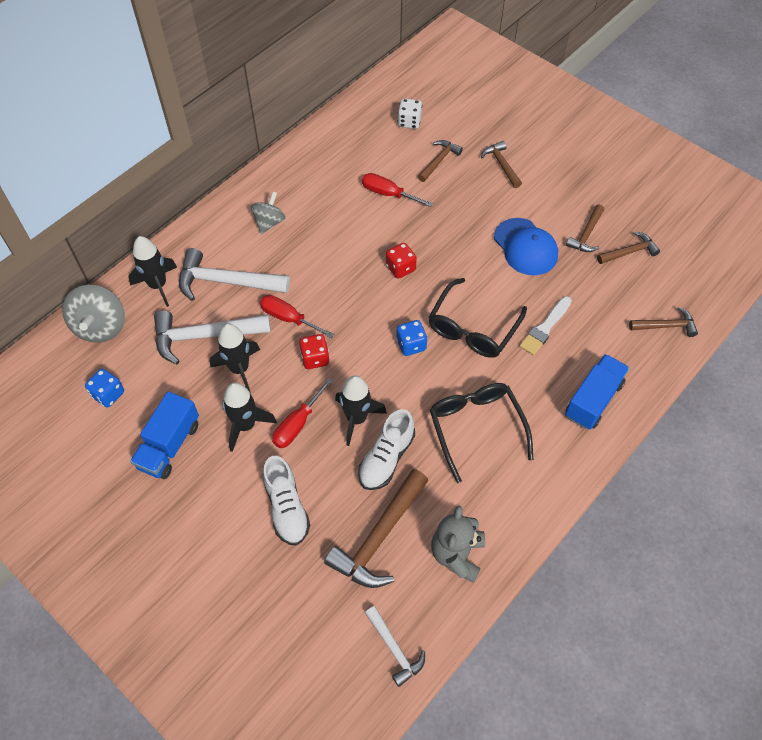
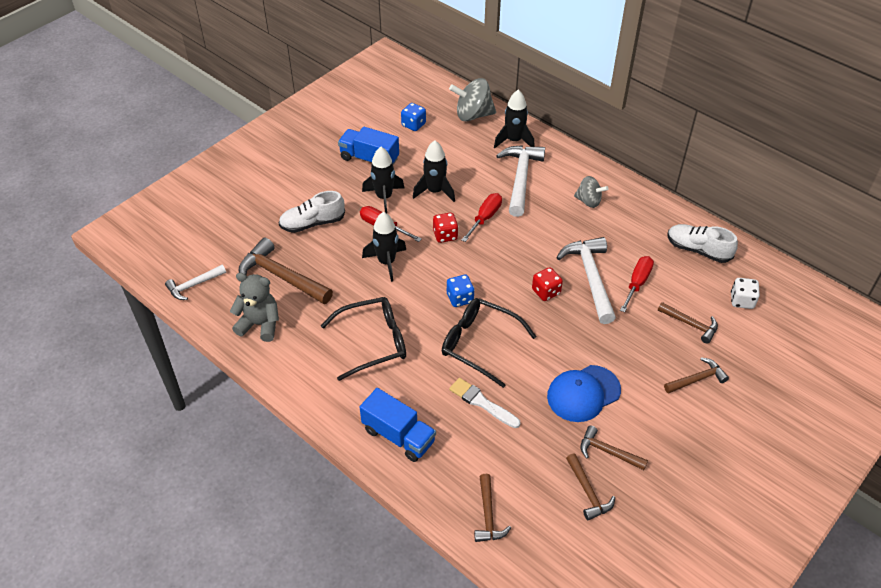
camera: 90 degrees right, 10 degrees down
white hammer [154,311,271,364] -> white hammer moved to [556,237,616,324]
white shoe [358,409,415,490] -> white shoe moved to [667,224,738,263]

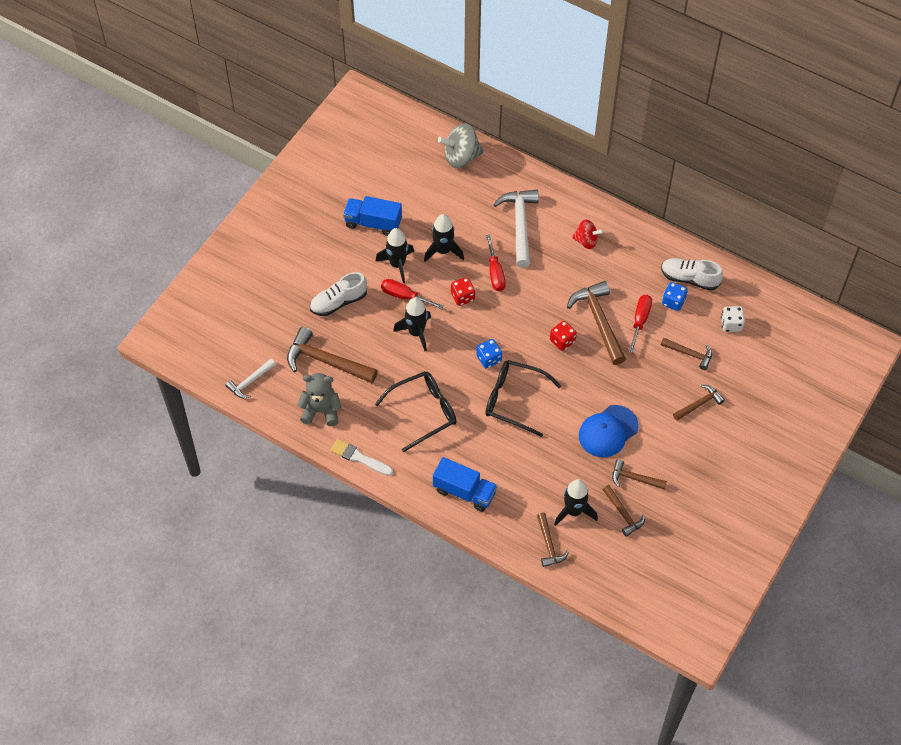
camera: 10 degrees left, 10 degrees up
blue dice [401,103,426,131] -> blue dice moved to [662,282,688,311]
white brush [449,378,520,428] -> white brush moved to [330,439,393,476]
red screwdriver [462,193,502,242] -> red screwdriver turned 150 degrees clockwise [486,235,506,291]
black rocket [494,90,535,148] -> black rocket moved to [554,479,598,526]
white hammer [556,237,616,324] -> brown hammer [567,281,626,365]
grey spinning top [574,176,609,208] -> red spinning top [572,220,604,249]

